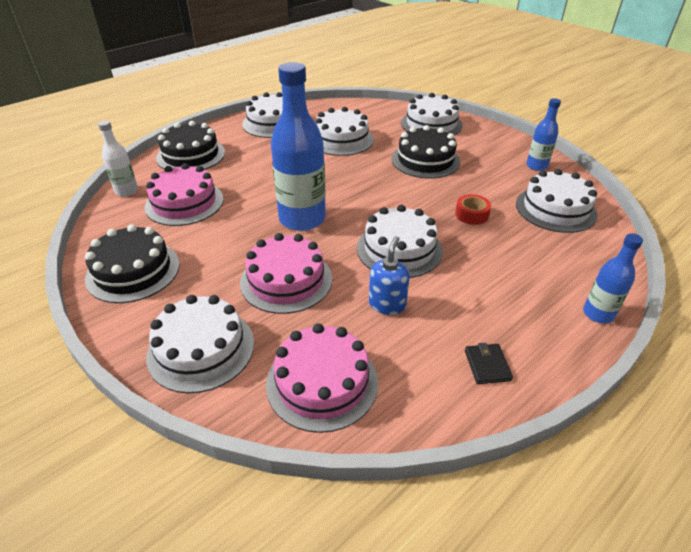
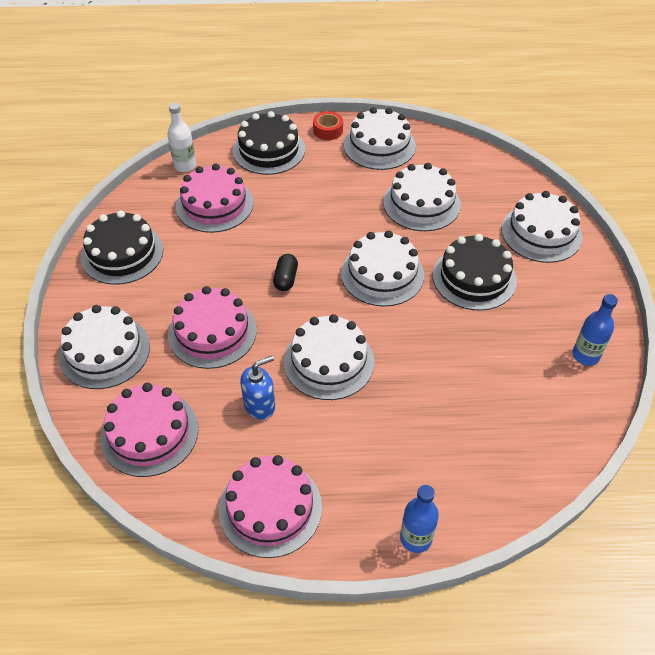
camera: 40 degrees right, 10 degrees up
blue bottle [271,62,326,231] -> black capsule [273,254,298,291]
red tape [455,194,491,225] -> red tape moved to [313,111,343,140]
black wallet [465,343,513,384] -> pink cake [219,455,322,558]
white cake [516,169,598,233] -> white cake moved to [341,230,424,307]

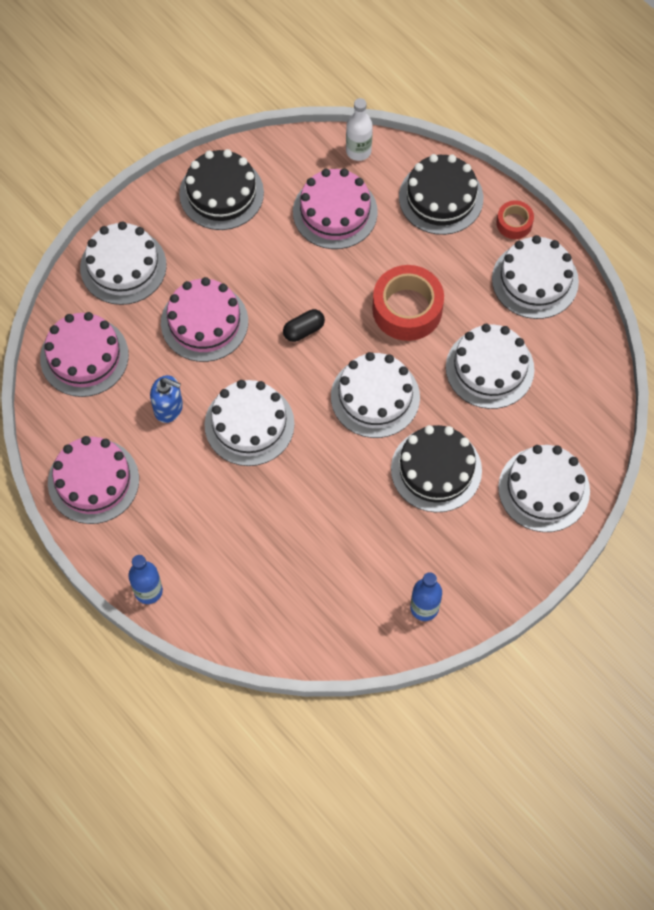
camera: 50 degrees right, 15 degrees up
none -> red tape [372,265,444,341]

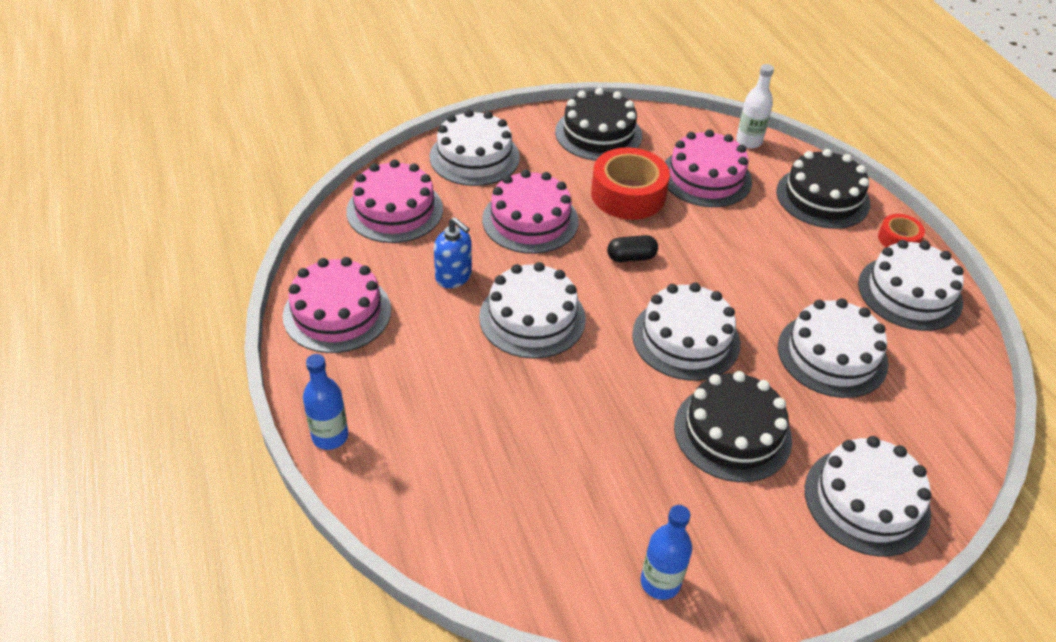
camera: 20 degrees right, 20 degrees down
red tape [372,265,444,341] -> red tape moved to [591,147,670,220]

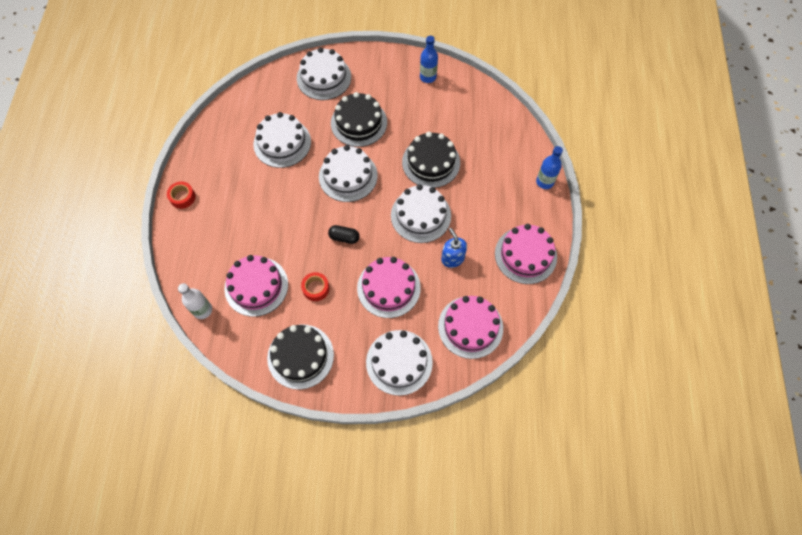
camera: 155 degrees left, 20 degrees up
red tape [591,147,670,220] -> red tape [301,272,329,301], size x0.53
black cake [776,149,870,229] -> black cake moved to [402,132,460,188]
white cake [858,240,964,331] -> none

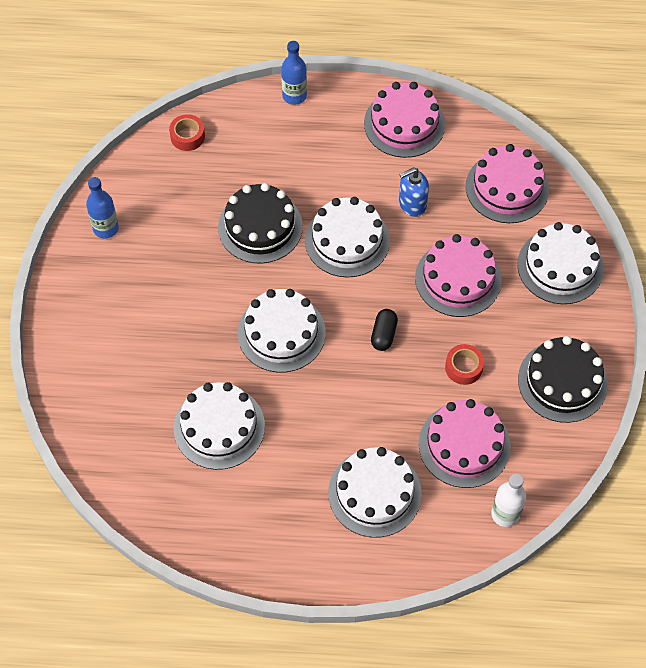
camera: 90 degrees left, 5 degrees down
red tape [167,182,196,209] -> red tape moved to [169,114,205,151]
white cake [297,47,351,100] -> white cake moved to [328,447,422,538]
black cake [331,92,387,147] -> none

